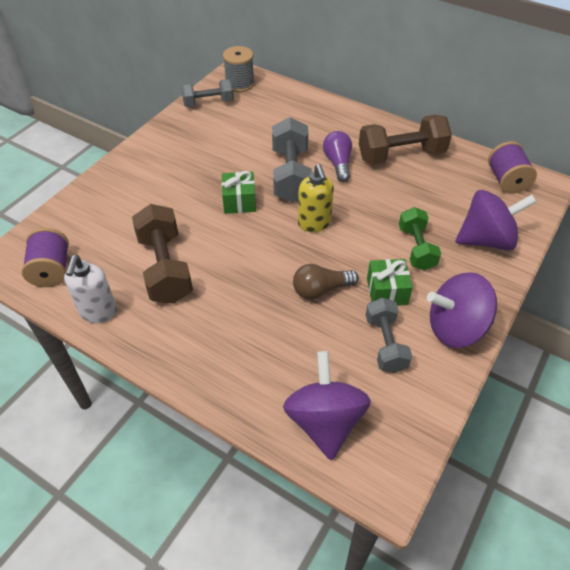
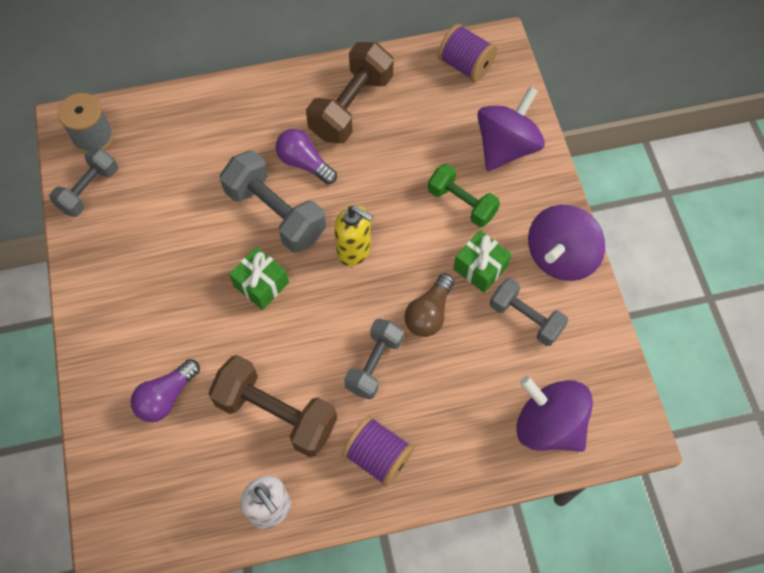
camera: 45 degrees left, 15 degrees up
purple spool [22,228,69,287] -> purple spool moved to [342,415,414,487]
none -> purple light bulb [131,359,200,422]
none -> grey dumbbell [344,319,404,399]

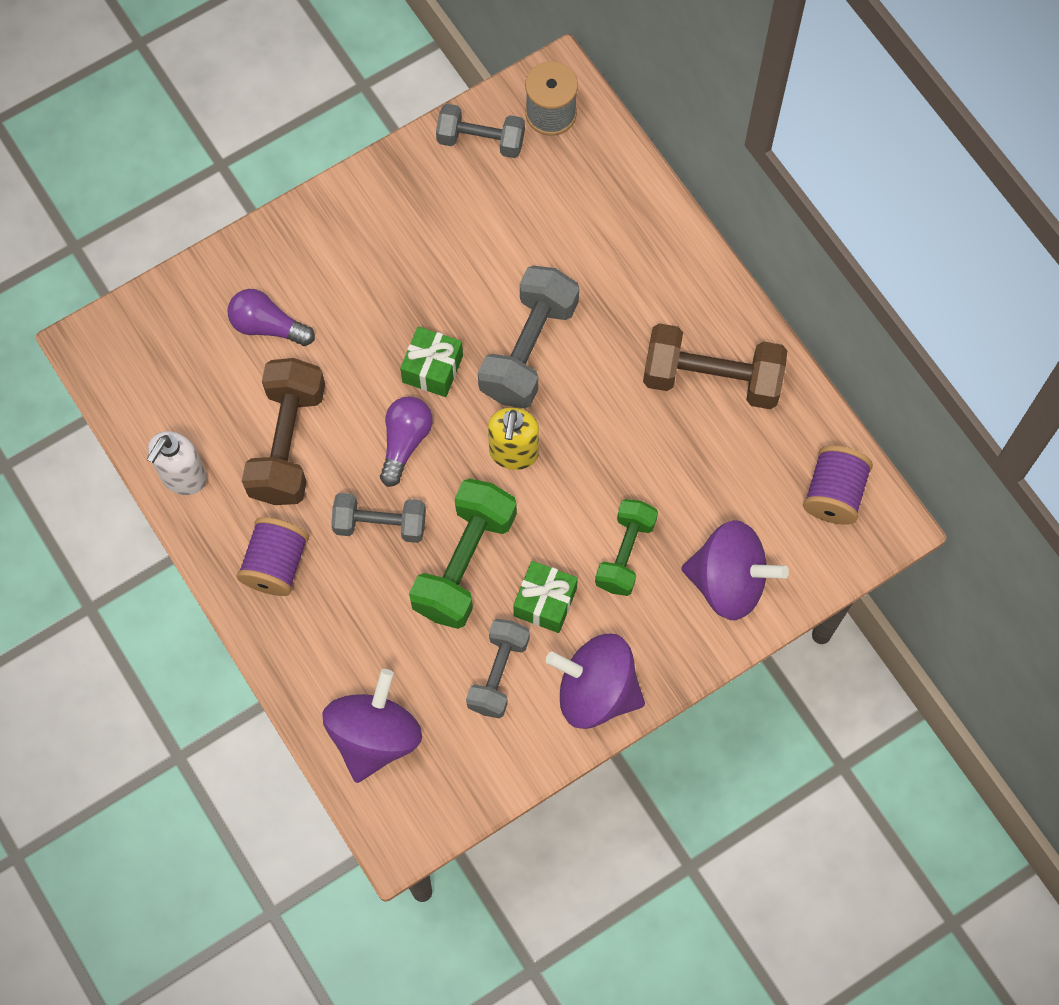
camera: 70 degrees right, 5 degrees up
purple light bulb [276,129,337,185] -> purple light bulb moved to [380,396,432,487]
brown light bulb [404,273,454,337] -> green dumbbell [409,478,517,629]

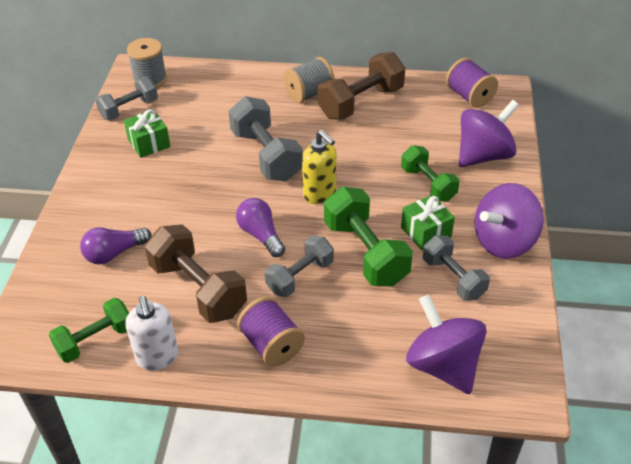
camera: 50 degrees left, 25 degrees down
green gift [400,327,463,397] -> green gift moved to [124,109,171,158]
none -> green dumbbell [49,298,129,363]
none -> grey spool [284,57,335,103]

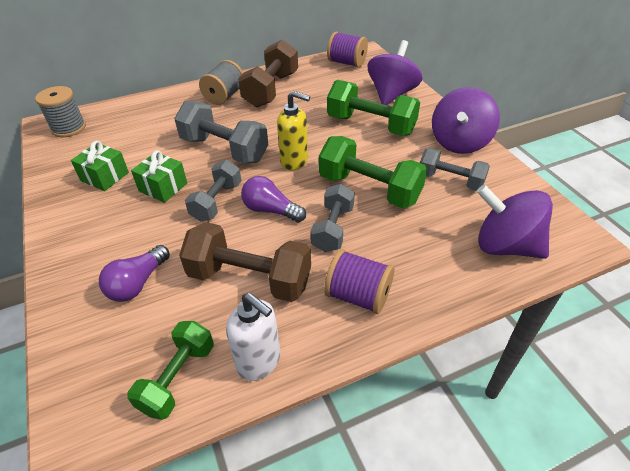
camera: 30 degrees left, 0 degrees up
grey dumbbell [95,77,158,120] -> grey dumbbell moved to [185,160,242,222]
green dumbbell [401,145,459,202] -> green dumbbell [327,80,420,136], size x1.54
green gift [401,195,455,250] -> green gift moved to [131,150,187,203]

